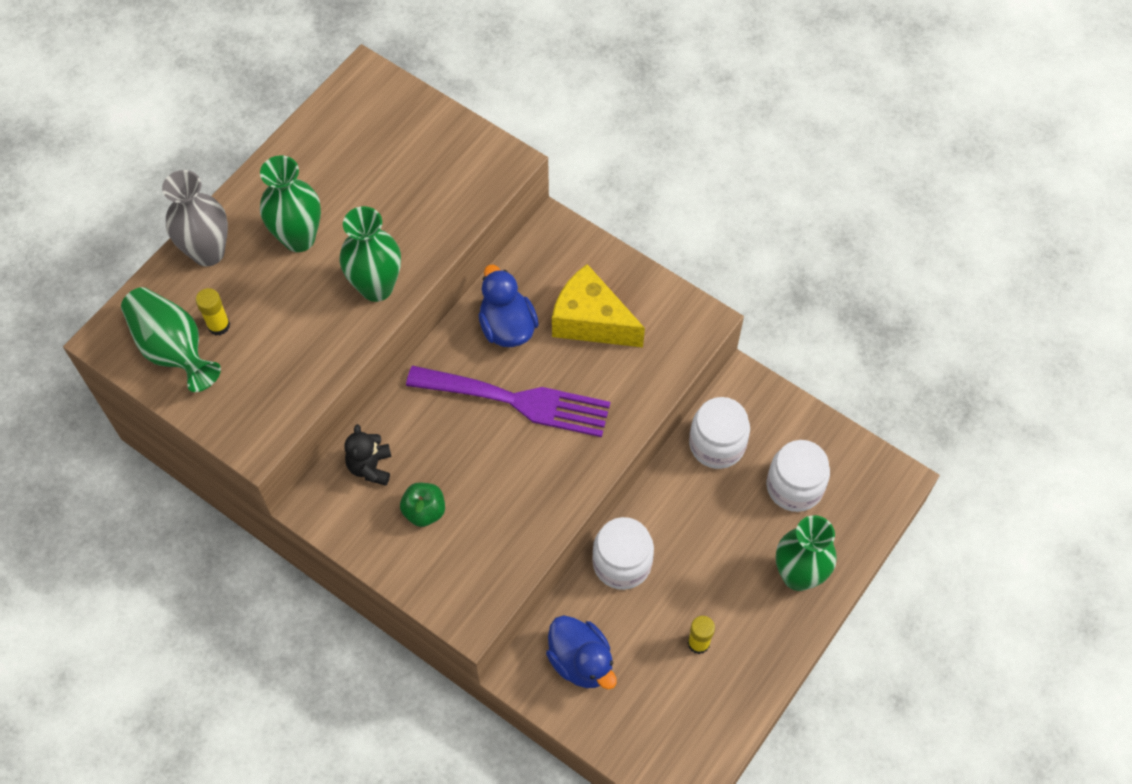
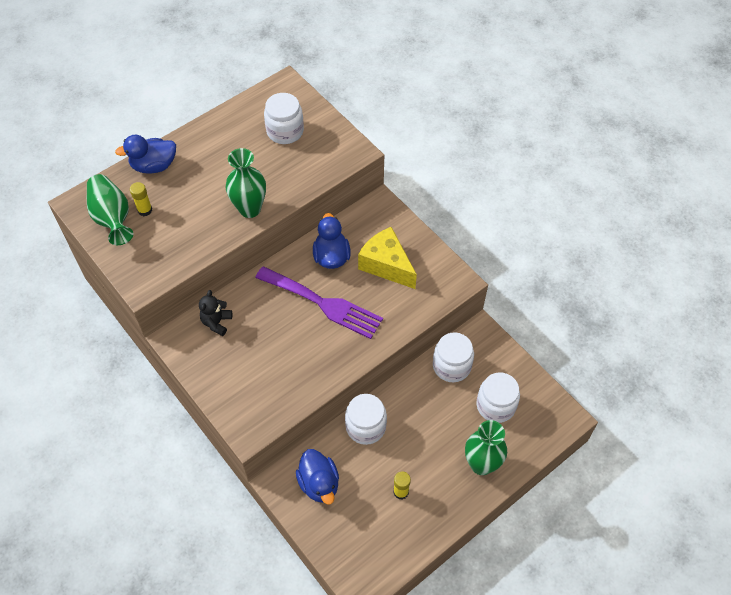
camera: 15 degrees right, 5 degrees down
grey vase [162,170,228,266] -> blue duck [115,135,176,174]
green vase [260,155,321,252] -> none
green apple [400,483,445,527] -> none
none -> white jar [264,93,304,144]

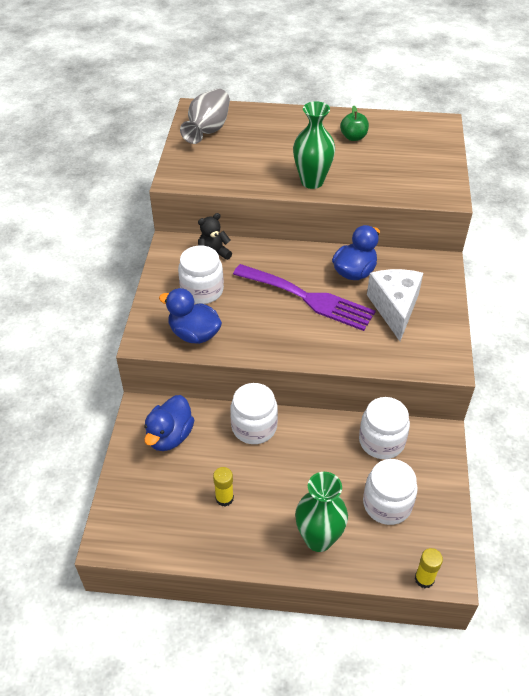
camera: 45 degrees right, 10 degrees down
green vase [87,174,133,245] -> grey vase [180,89,230,144]
blue duck [115,135,176,174] -> blue duck moved to [159,288,222,344]
yellow glue stick [130,182,152,216] -> yellow glue stick moved to [415,548,443,588]
purple fork [255,266,383,339] -> purple fork turned 45 degrees counterclockwise [233,264,376,331]
white jar [264,93,304,144] -> white jar moved to [178,246,224,304]
yellow cheese [358,227,417,289] -> white cheese [367,269,423,341]
none -> green apple [340,106,369,141]

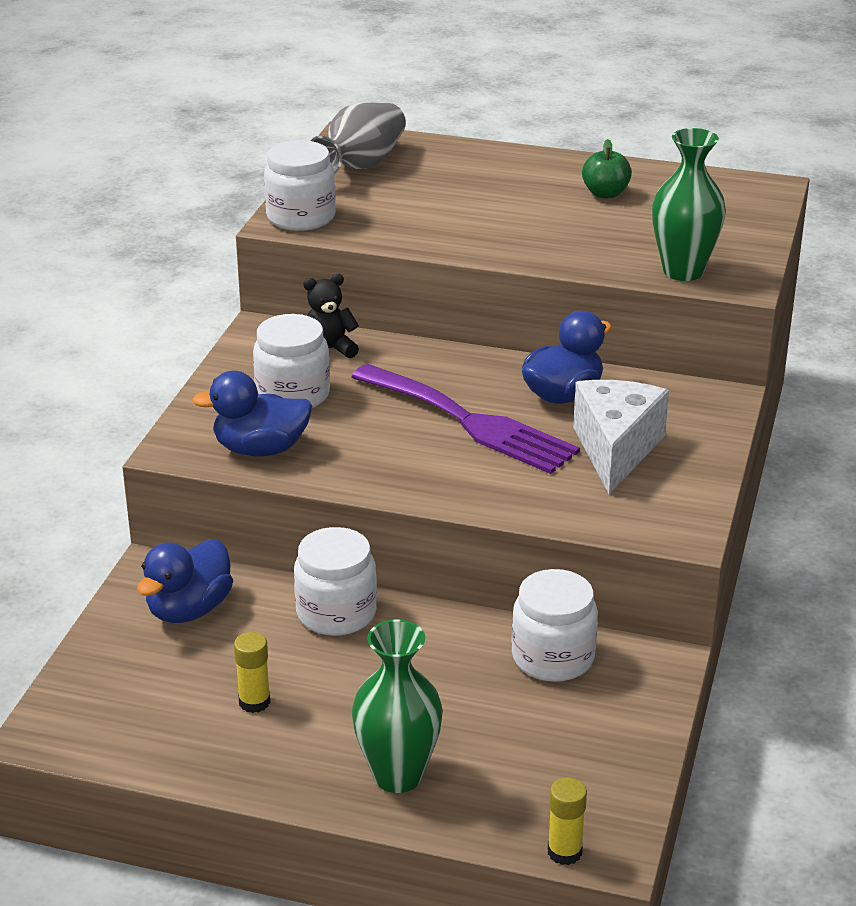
camera: 10 degrees right, 15 degrees down
blue duck [159,288,222,344] -> blue duck turned 45 degrees counterclockwise [192,371,313,456]
green vase [293,101,335,189] -> green vase moved to [652,128,726,281]
white jar [363,459,418,525] -> white jar moved to [264,140,336,231]

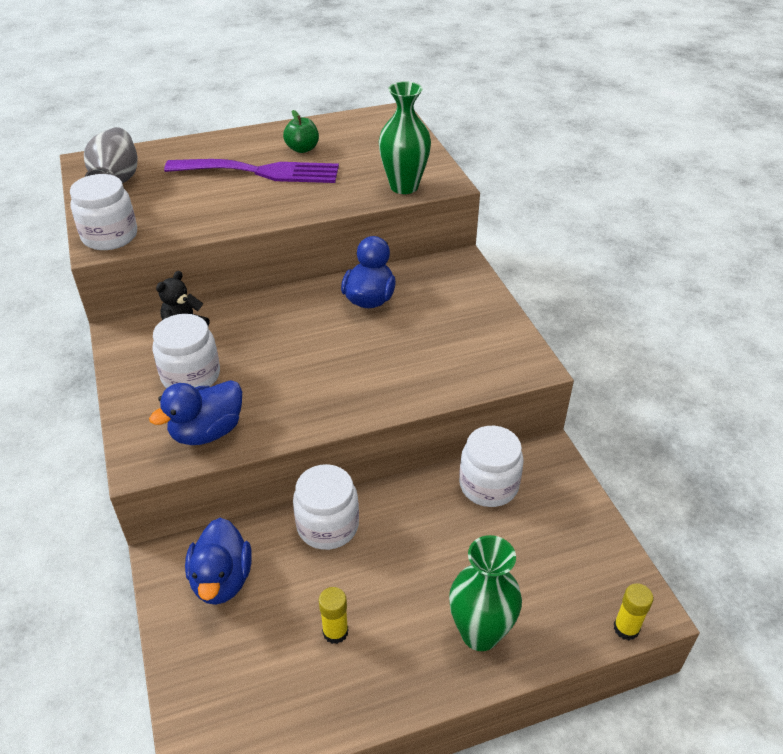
camera: 35 degrees left, 10 degrees up
purple fork [351,364,580,474] -> purple fork moved to [164,159,339,183]
white cheese [573,380,669,494] -> none

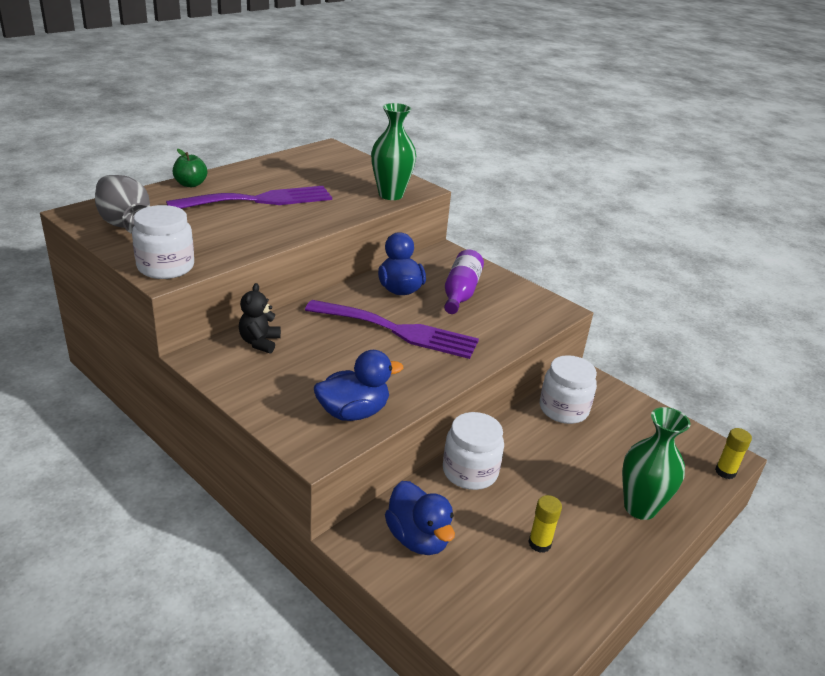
camera: 30 degrees left, 10 degrees down
blue duck [149,380,242,445] -> blue duck turned 135 degrees counterclockwise [314,350,403,421]
white jar [152,314,220,388] -> none
green apple [283,110,319,153] -> green apple moved to [173,149,207,187]
none -> purple fork [305,300,479,359]
none -> purple bottle [444,250,484,314]

